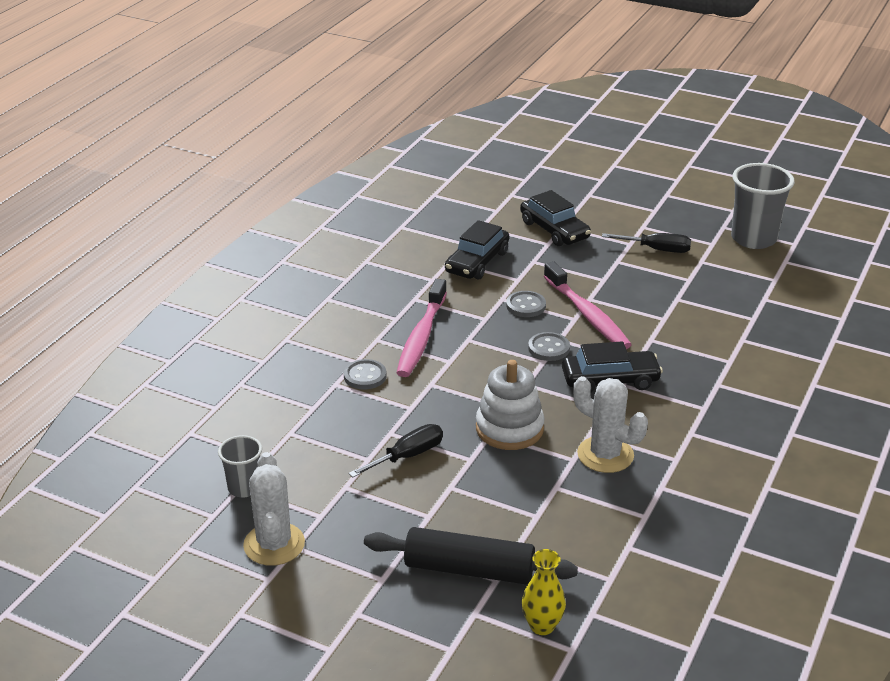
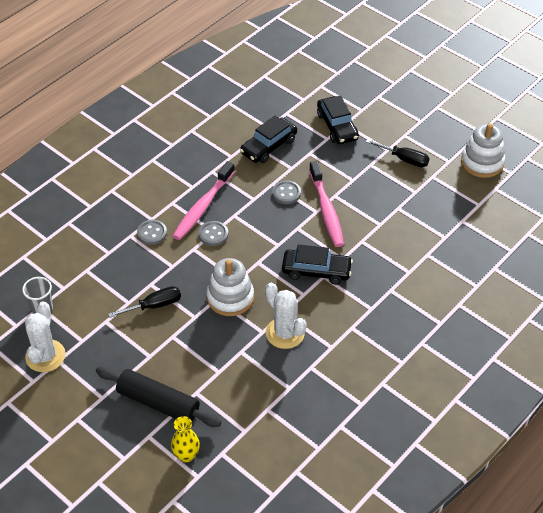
camera: 15 degrees right, 15 degrees up
grey button [528,332,570,361] -> grey button moved to [199,221,228,246]
grey cup [731,163,795,249] -> white stacking toy [461,123,505,178]

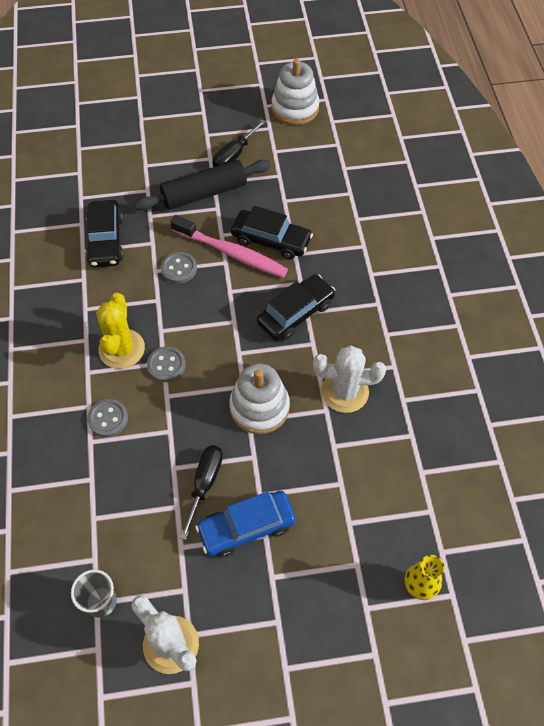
camera: 50 degrees left, 10 degrees up
black rolling pin [96,366,222,427] -> black rolling pin moved to [134,160,271,211]
pink toothbrush [173,161,235,240] -> yellow cactus [96,293,145,369]
black car [317,96,359,144] -> black car moved to [231,206,313,260]
black screwdriver [366,139,430,167] -> black screwdriver turned 150 degrees clockwise [213,119,266,167]
none -> blue car [195,491,296,557]

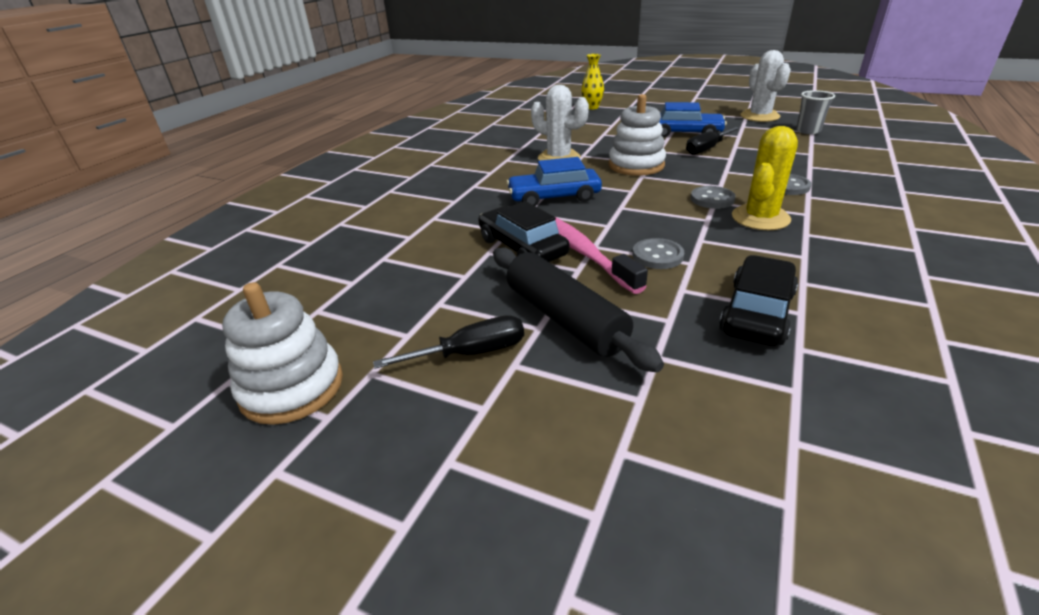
camera: 145 degrees left, 25 degrees down
black rolling pin [134,160,271,211] -> black rolling pin turned 45 degrees clockwise [493,247,664,372]
black car [257,274,335,341] -> blue car [506,157,602,206]

